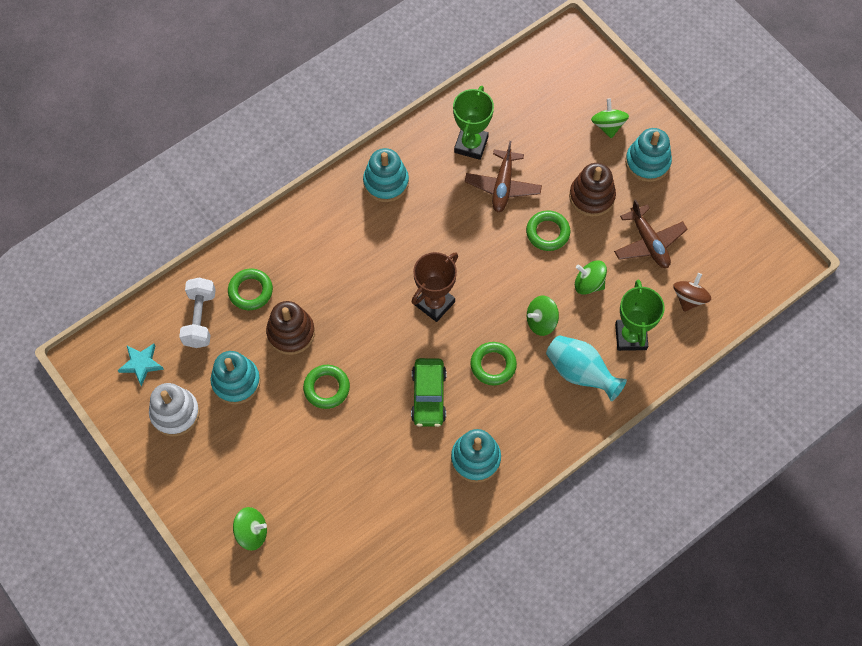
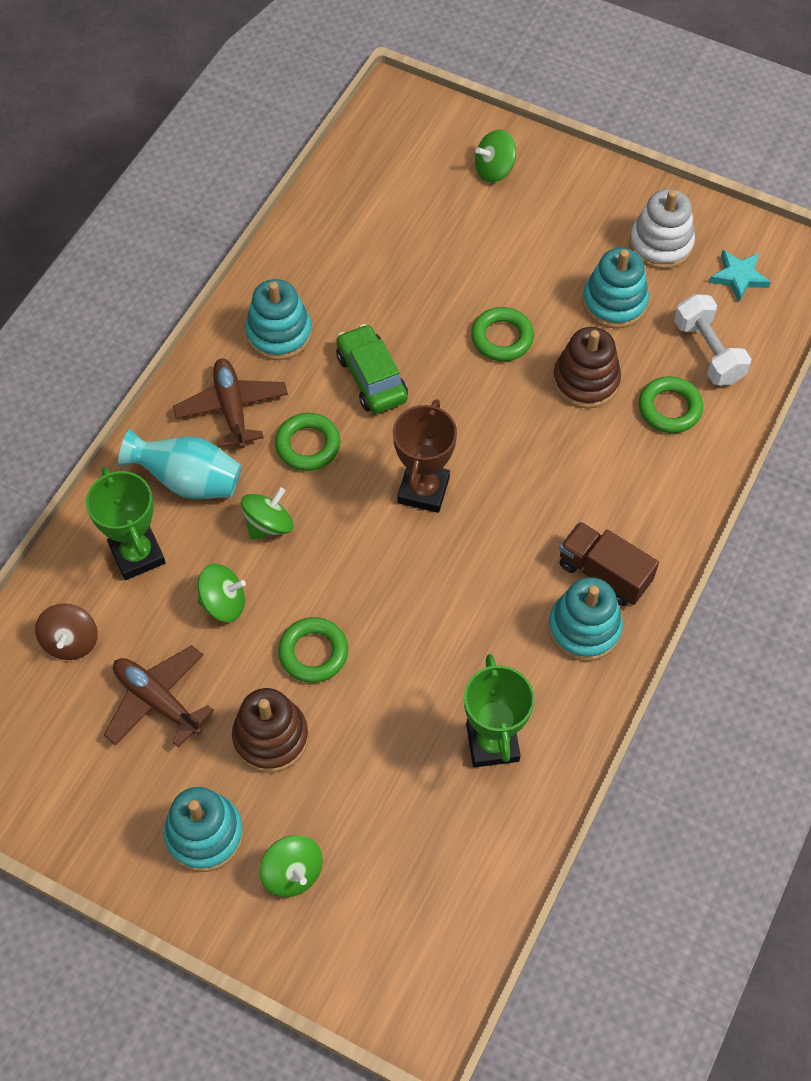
camera: 155 degrees right, 5 degrees down
brown plane [465,141,542,212] -> brown plane moved to [173,359,288,449]
none -> brown truck [559,521,659,606]

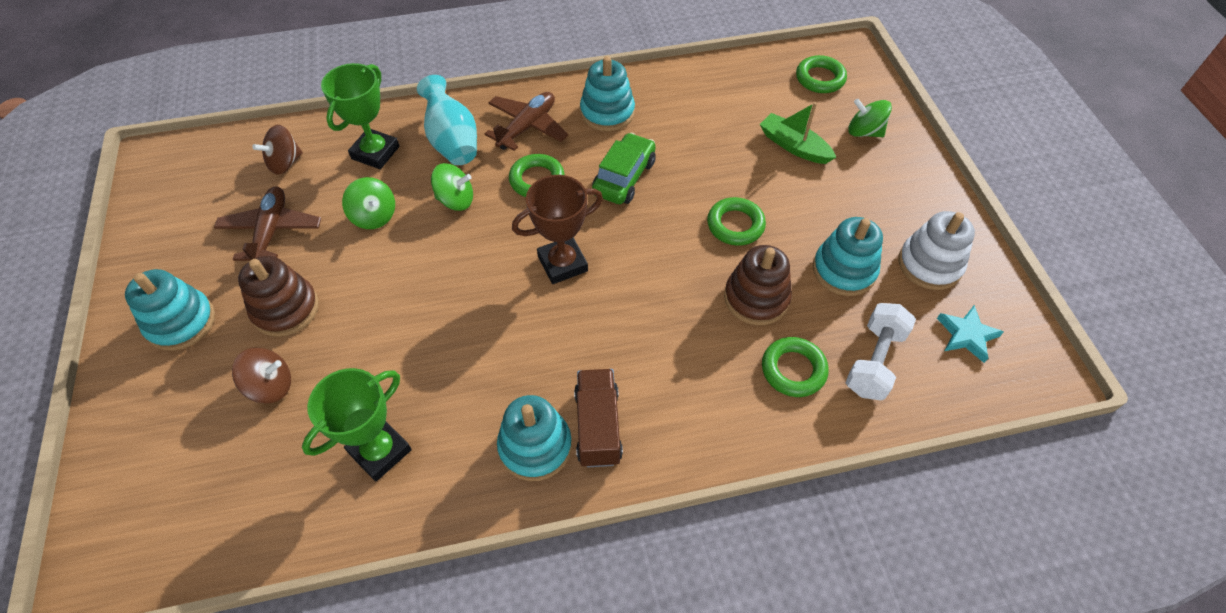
camera: 50 degrees right, 5 degrees down
green spinning top [260,835,323,897] -> none
green ring [278,617,348,683] -> green ring moved to [796,55,847,93]
none -> brown spinning top [232,348,291,403]
none -> green boat [760,102,837,164]

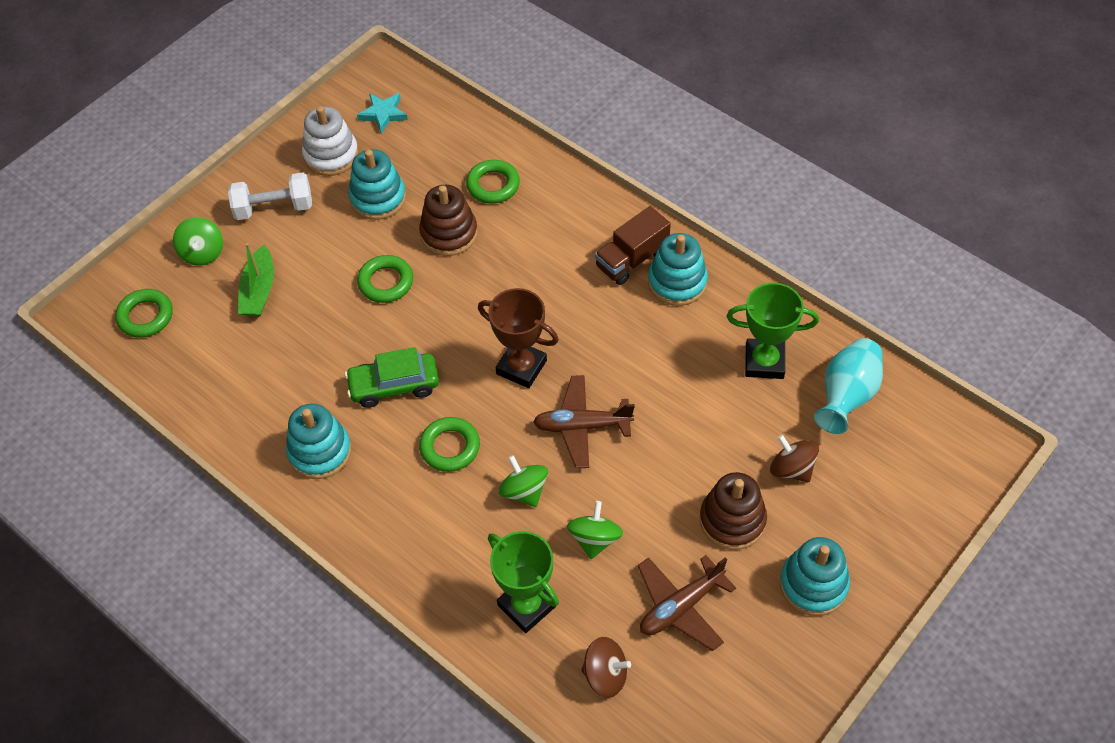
camera: 125 degrees left, 0 degrees up
green trophy [321,63,400,169] -> green trophy turned 60 degrees clockwise [488,531,559,633]
turquoise vase [417,75,477,165] -> turquoise vase moved to [814,338,883,434]
brown plane [485,92,568,151] -> brown plane moved to [533,375,635,469]
white dumbbell [845,303,916,401] -> white dumbbell moved to [228,172,312,220]

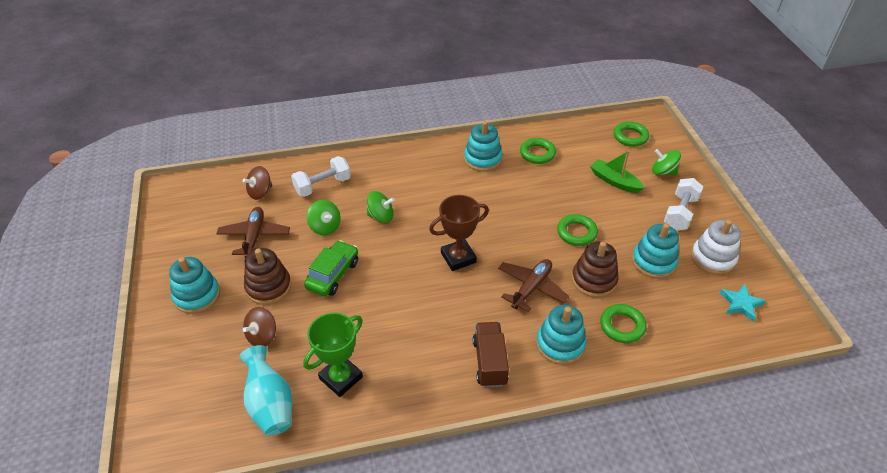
camera: 125 degrees right, 10 degrees down
green car [345,347,439,408] -> green car moved to [304,240,358,296]
green ring [419,417,480,472] -> green ring moved to [520,138,556,164]
green trophy [488,531,559,633] -> white dumbbell [291,156,351,197]
brown plane [533,375,635,469] -> brown plane moved to [498,259,569,312]
turquoise stacking toy [648,233,708,306] -> turquoise stacking toy moved to [536,305,586,365]
brown spinning top [770,435,819,482] -> brown spinning top turned 135 degrees clockwise [243,307,276,346]

